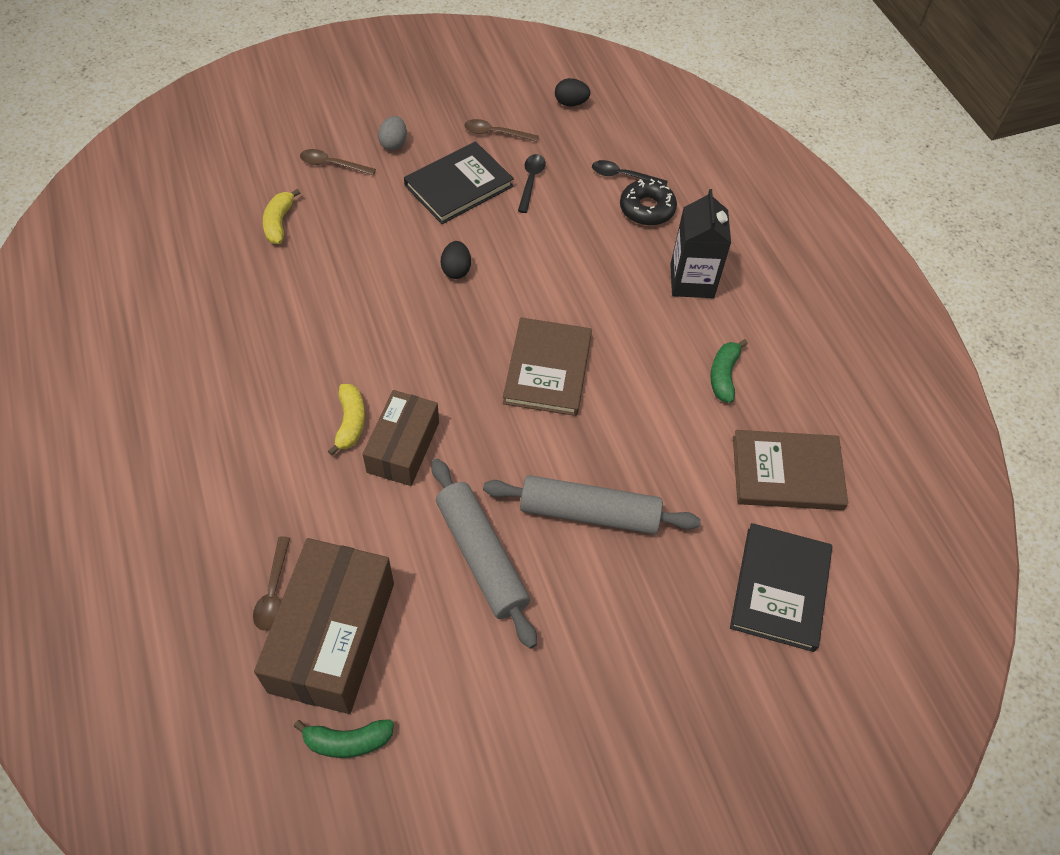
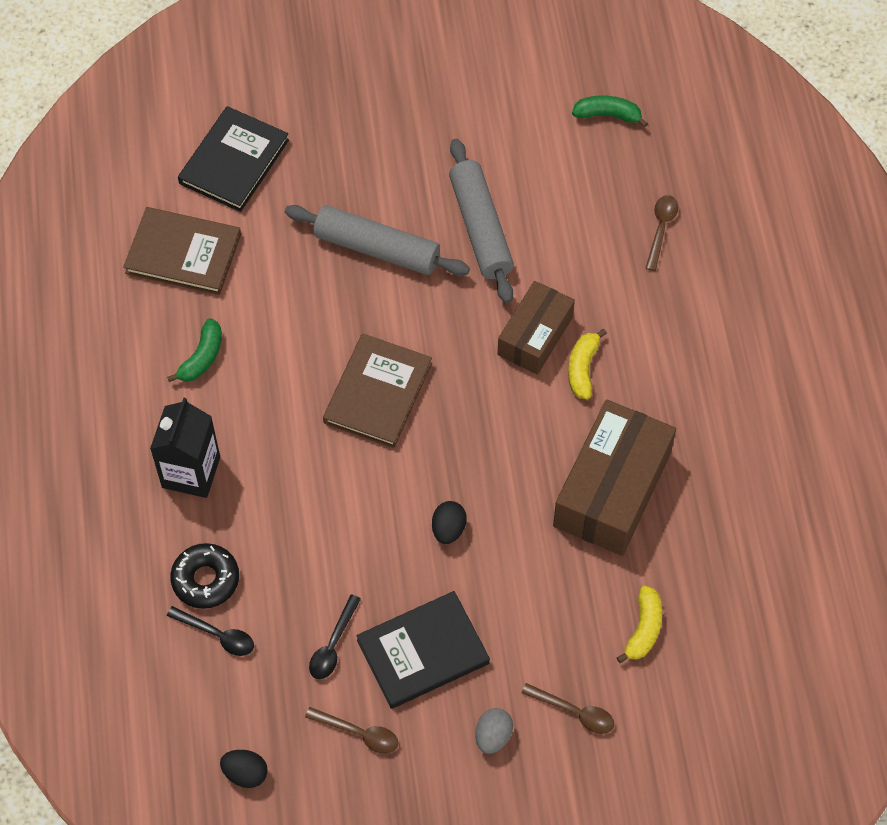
camera: 165 degrees left, 5 degrees up
brown box [254,538,394,714] -> brown box moved to [553,399,676,556]

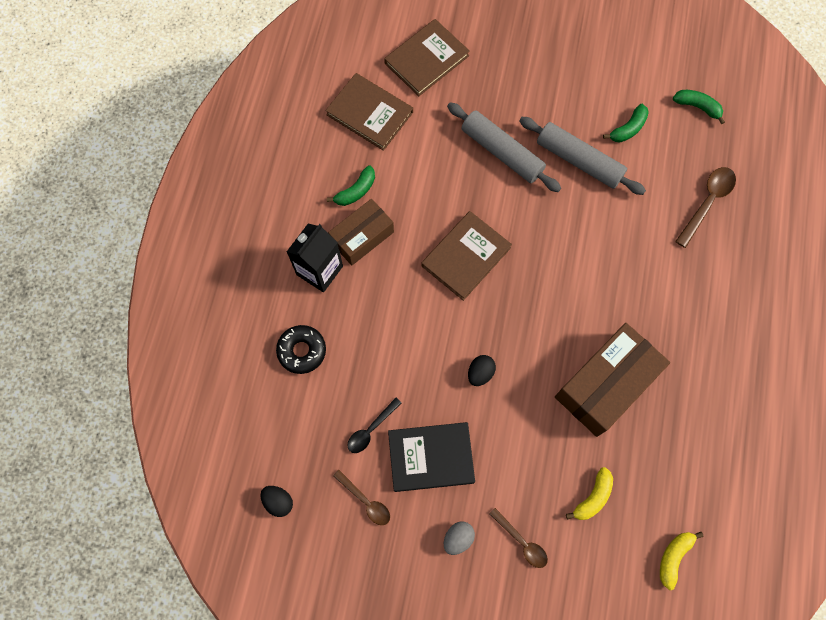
camera: 20 degrees right, 10 degrees up
black spoon [167,606,254,656] -> none
black book [178,106,289,212] -> brown book [384,19,470,96]
grey rolling pin [449,138,514,303] -> grey rolling pin turned 60 degrees counterclockwise [519,117,646,195]
brown box [497,281,575,375] -> brown box moved to [328,199,394,266]
yellow banana [568,329,607,400] -> yellow banana moved to [660,532,704,590]
brown spoon [645,195,678,271] -> brown spoon [675,167,736,248], size x1.51
none -> green banana [603,104,649,142]

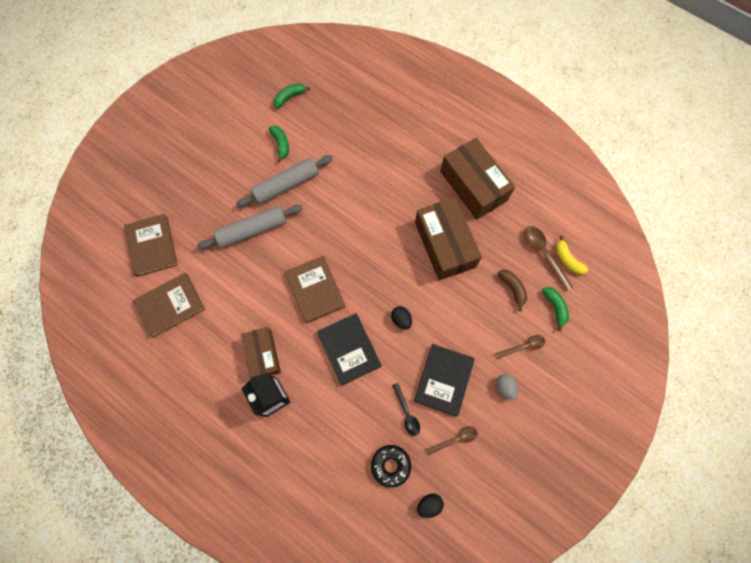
camera: 65 degrees left, 0 degrees up
black donut [276,325,326,374] -> black donut moved to [371,445,411,488]
green banana [327,165,375,206] -> green banana moved to [542,287,569,331]
yellow banana [566,467,613,520] -> brown banana [498,270,527,311]
brown spoon [675,167,736,248] -> brown spoon moved to [524,226,573,291]
none -> black book [317,313,381,386]
none -> brown box [440,138,515,220]

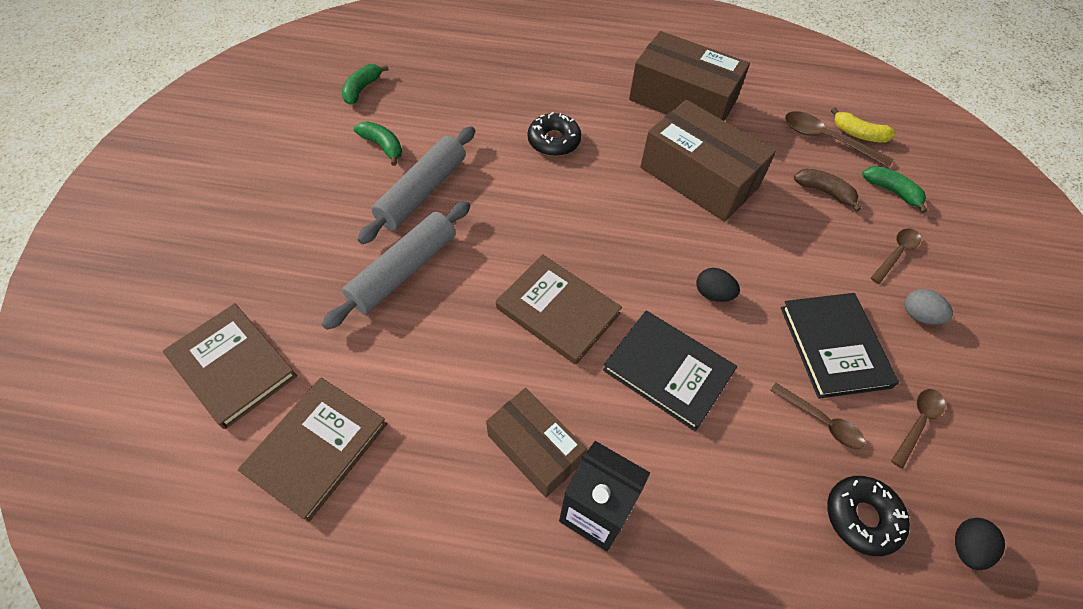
camera: 30 degrees left, 15 degrees down
black spoon [392,383,420,436] -> brown spoon [770,383,865,449]
none -> black donut [528,112,581,156]

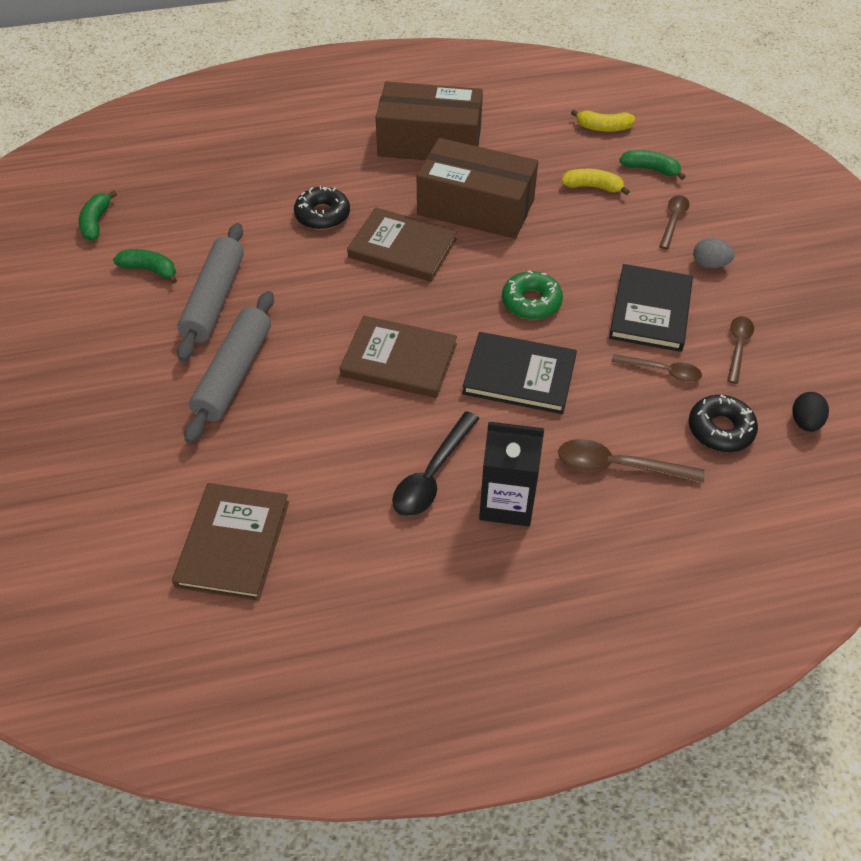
camera: 20 degrees left, 5 degrees down
brown book [163,303,297,429] -> brown book moved to [347,207,457,282]
brown box [486,388,587,498] -> black spoon [392,411,480,517]
black egg [696,268,740,302] -> green donut [502,270,563,320]
black book [781,293,899,399] -> black book turned 45 degrees clockwise [609,264,693,352]
brown spoon [785,111,893,168] -> brown spoon moved to [558,439,705,484]
brown banana [794,169,861,212] -> yellow banana [561,169,630,195]

